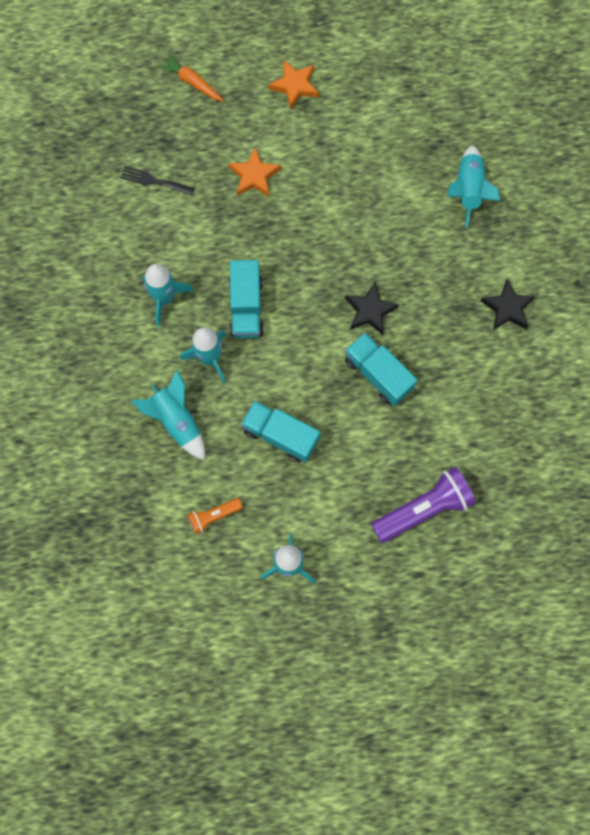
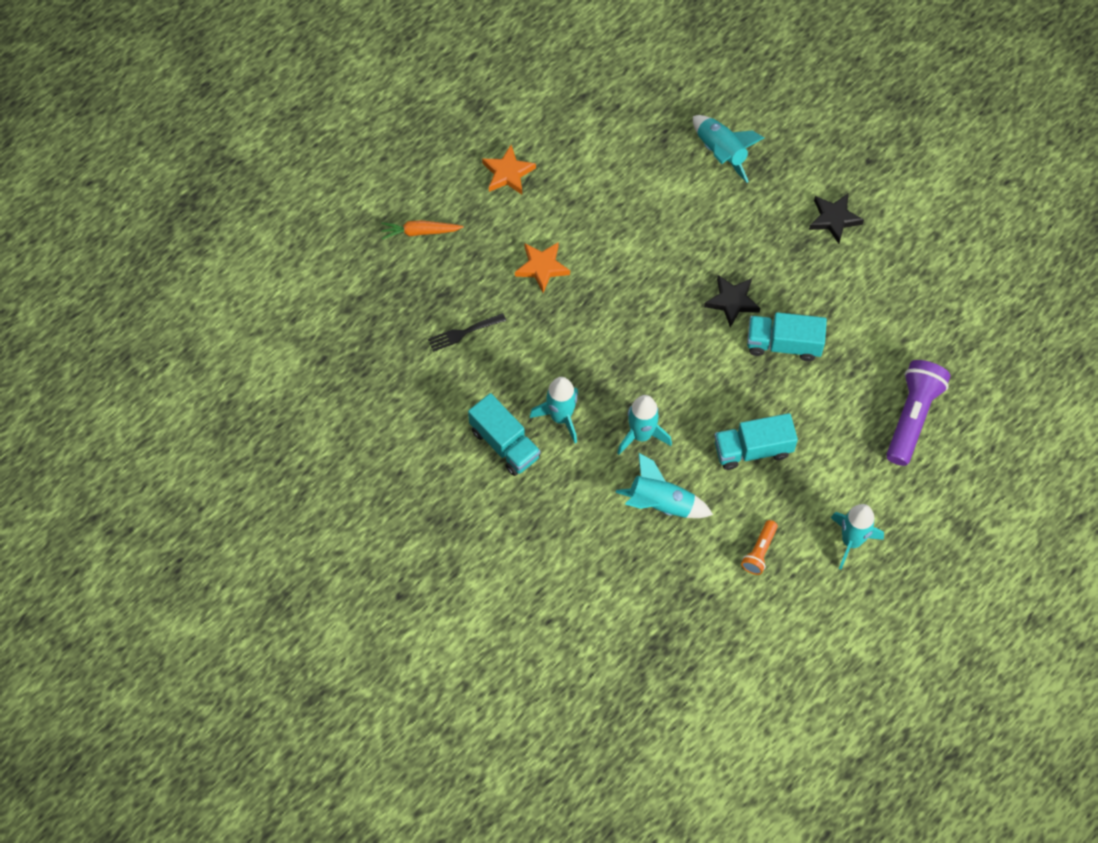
camera: 40 degrees left, 10 degrees down
turquoise truck [229,260,264,338] -> turquoise truck moved to [468,393,541,476]

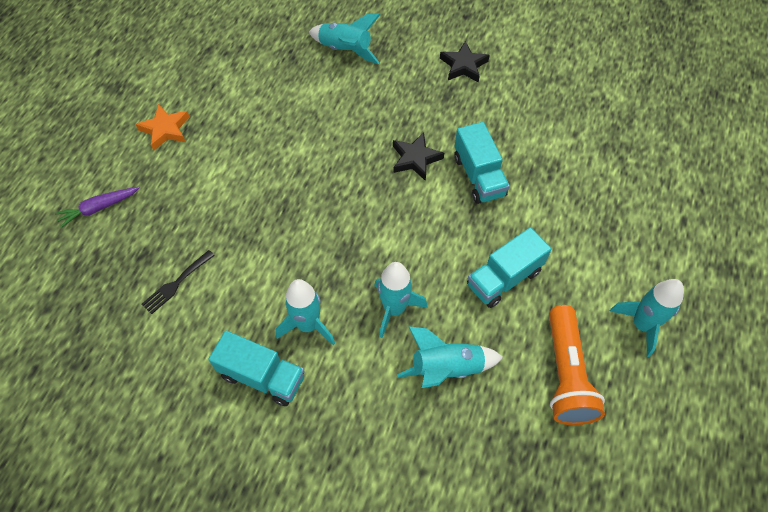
camera: 25 degrees left, 5 degrees down
orange carrot [381,220,464,239] -> purple carrot [55,187,139,228]
orange star [515,242,570,293] -> none
orange flashlight [741,520,778,575] -> orange flashlight [549,305,605,425], size x1.91
turquoise truck [747,312,827,361] -> turquoise truck turned 90 degrees counterclockwise [454,122,510,204]
purple flashlight [886,360,951,466] -> none

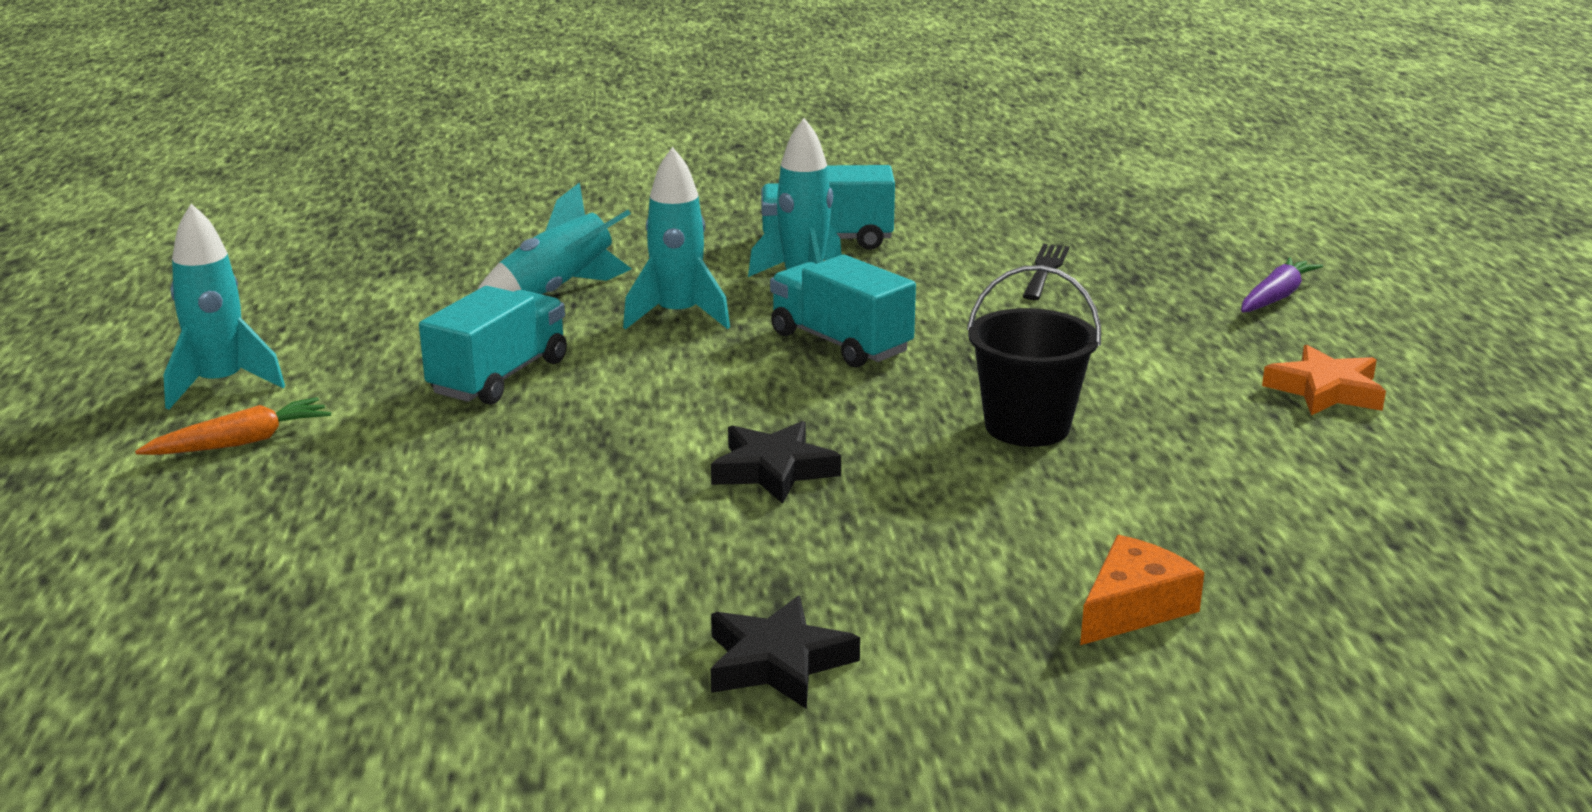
camera: 155 degrees right, 35 degrees down
turquoise rocket [309,14,380,64] -> orange cheese [1080,535,1204,645]
turquoise truck [454,122,510,204] -> turquoise truck moved to [770,255,916,368]
orange flashlight [549,305,605,425] -> none
none -> orange carrot [135,397,331,455]
none -> black bucket [967,265,1101,447]

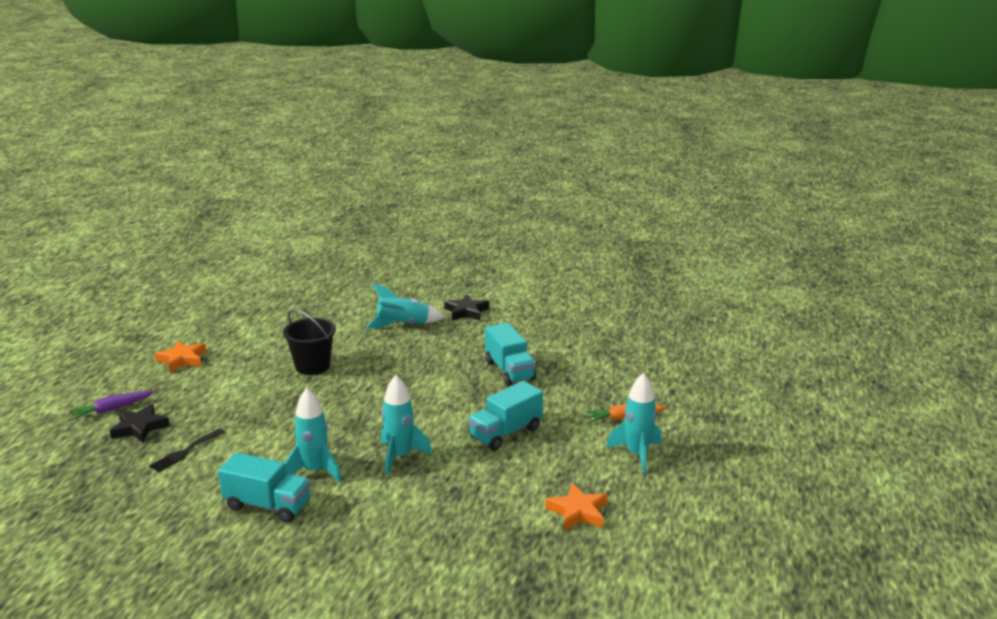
camera: 160 degrees left, 0 degrees up
turquoise rocket [477,182,632,294] -> turquoise rocket moved to [366,283,445,329]
black star [711,421,841,504] -> black star moved to [109,404,170,443]
turquoise truck [770,255,916,368] -> turquoise truck moved to [485,323,536,386]
orange cheese [1080,535,1204,645] -> none
none -> orange star [545,483,608,531]

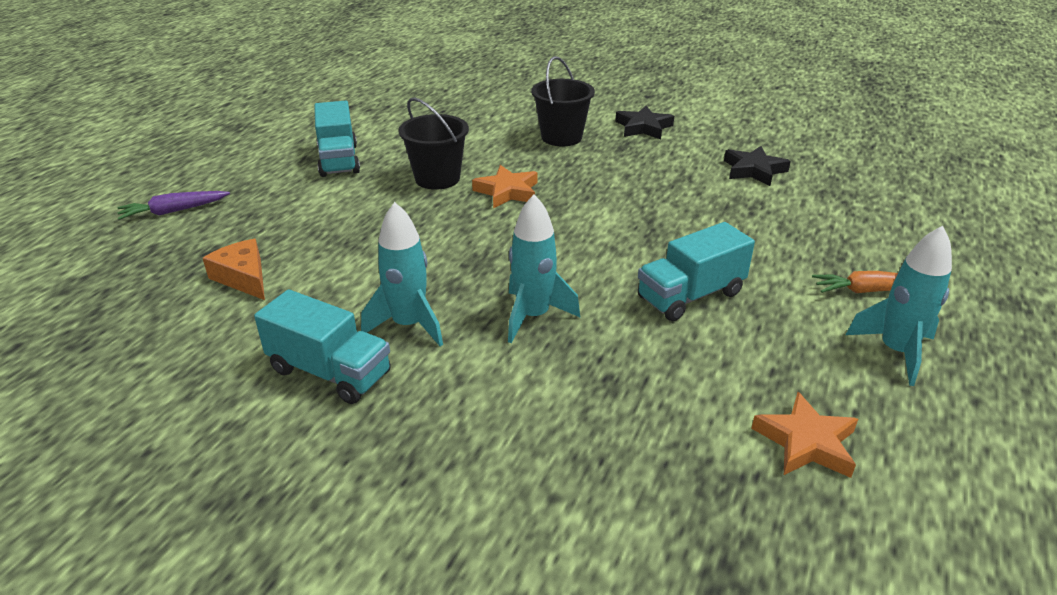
camera: 10 degrees right, 10 degrees up
black star [109,404,170,443] -> black star moved to [724,146,791,186]
black fork [149,428,225,472] -> orange cheese [203,239,265,300]
orange star [154,341,206,373] -> orange star moved to [472,165,538,208]
turquoise rocket [366,283,445,329] -> black bucket [531,56,595,146]
turquoise truck [485,323,536,386] -> turquoise truck moved to [314,101,360,177]

